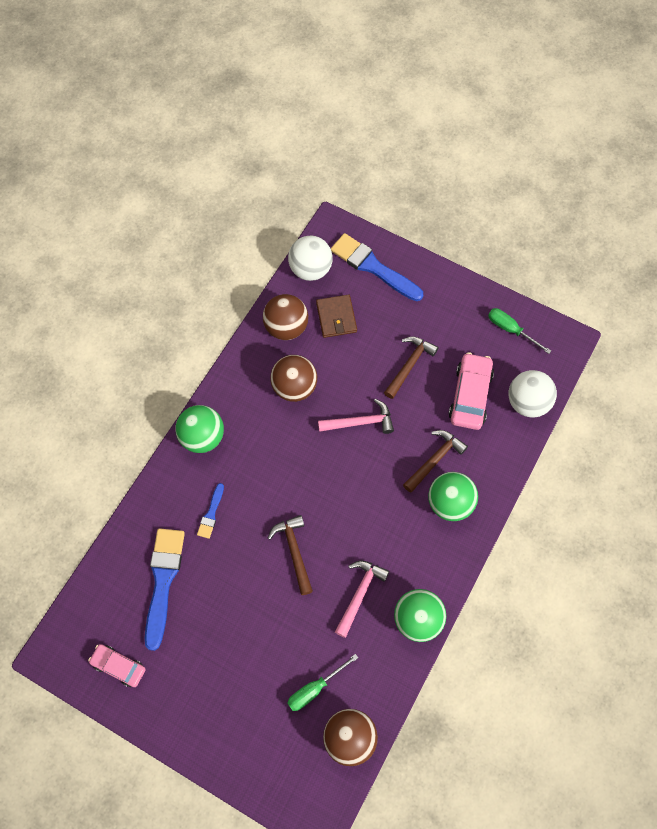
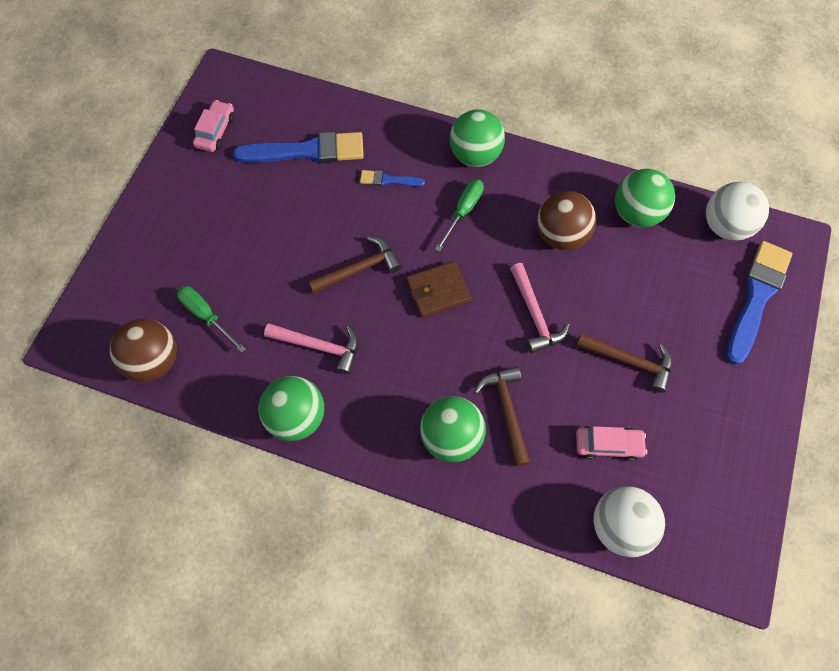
camera: 80 degrees right, 0 degrees up
brown ball [263,294,308,340] -> green ball [615,169,675,227]
brown wallet [316,294,357,338] -> brown wallet moved to [406,261,471,318]
brown hammer [403,430,468,493] -> brown hammer turned 135 degrees counterclockwise [474,366,530,467]
pink car [449,352,494,430] -> pink car [576,426,647,461], size x0.64
green screwdriver [488,308,551,354] -> green screwdriver moved to [435,179,484,252]

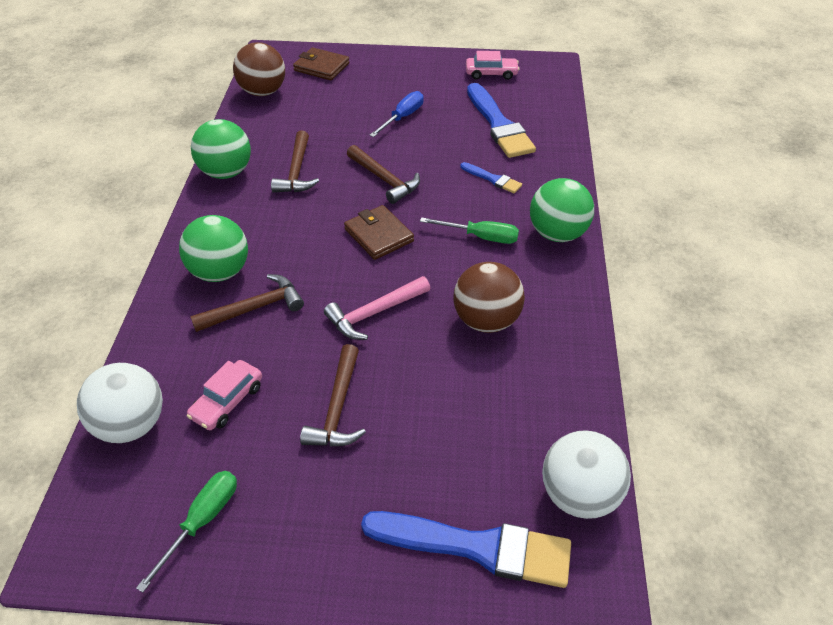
camera: 75 degrees right, 20 degrees down
green screwdriver [177,286,246,353] -> green screwdriver moved to [136,471,237,593]
pink hammer [264,323,358,374] -> brown hammer [271,131,319,193]
blue brush [360,170,425,187] -> blue brush turned 135 degrees clockwise [460,162,522,193]
pink car [576,426,647,461] -> pink car turned 45 degrees clockwise [187,360,262,430]
green ball [615,169,675,227] -> none
none -> brown wallet [293,47,350,81]
none -> blue screwdriver [370,91,424,137]

